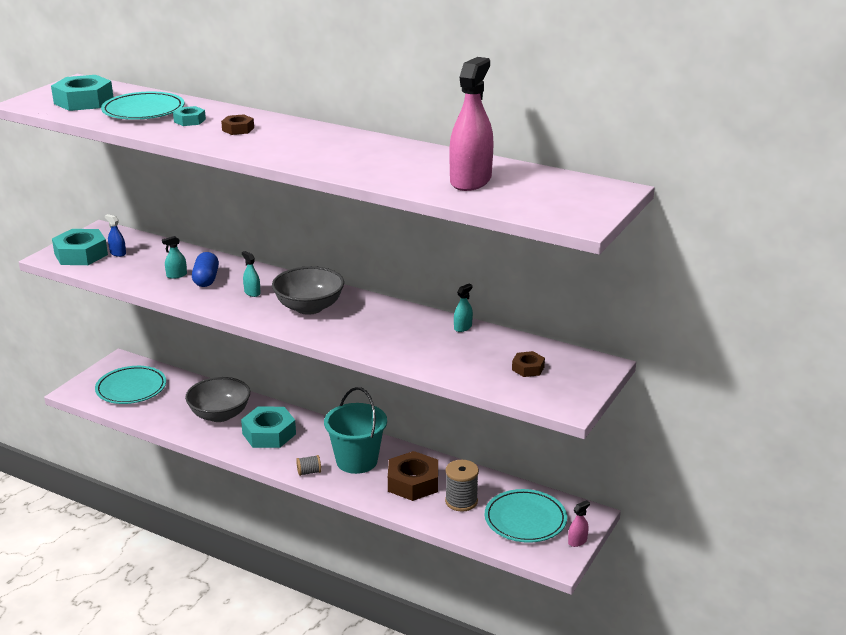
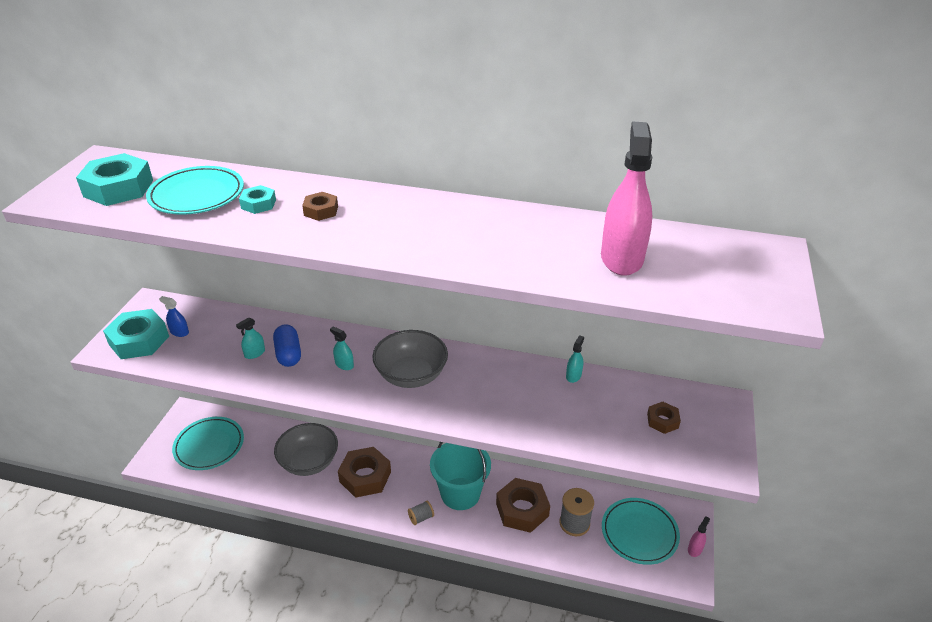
camera: 15 degrees left, 10 degrees up
turquoise nut [241,407,296,448] -> brown nut [338,447,391,498]

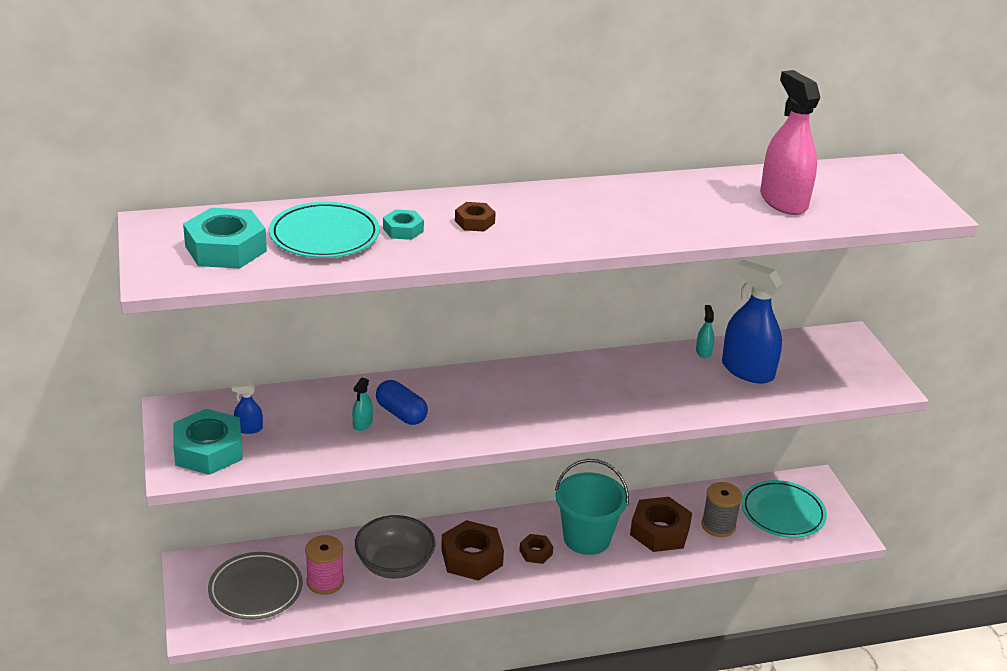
camera: 30 degrees left, 5 degrees down
turquoise plate [172,417,244,470] -> grey plate [208,552,303,620]
turquoise spray bottle [330,326,354,370] -> none
grey bowl [372,330,448,388] -> none
grey spool [408,501,434,525] -> none
brown nut [647,402,681,434] -> brown nut moved to [519,534,553,564]
pink spray bottle [688,516,710,557] -> none
none -> pink spool [305,535,344,595]
none -> blue spray bottle [722,260,783,383]

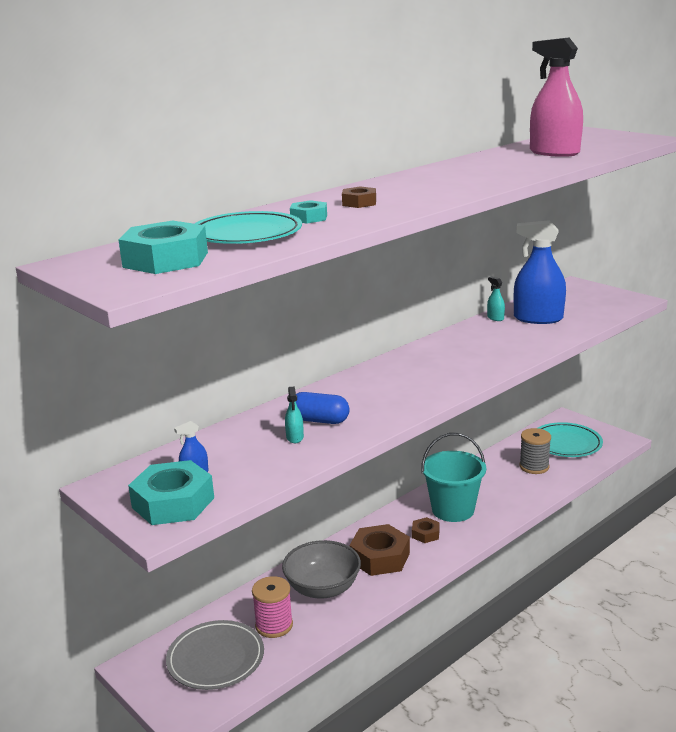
camera: 25 degrees left, 10 degrees down
brown nut [630,497,692,552] -> none

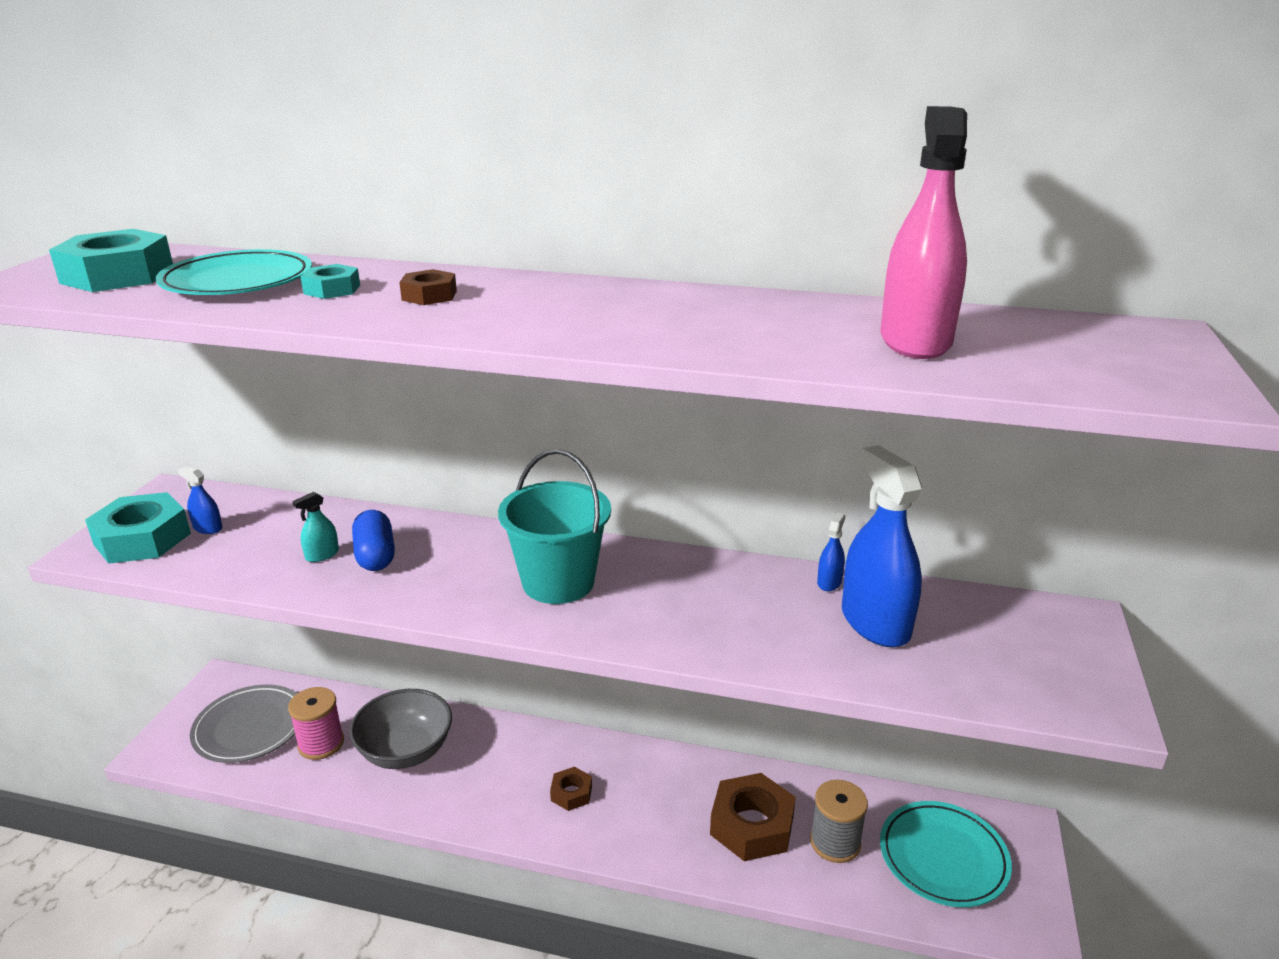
camera: 55 degrees right, 5 degrees up
brown nut [349,524,410,576] -> brown nut moved to [710,773,796,861]
turquoise bucket [421,433,486,522] -> turquoise bucket moved to [498,449,611,604]
turquoise spray bottle [487,276,505,321] -> blue spray bottle [817,512,845,591]

